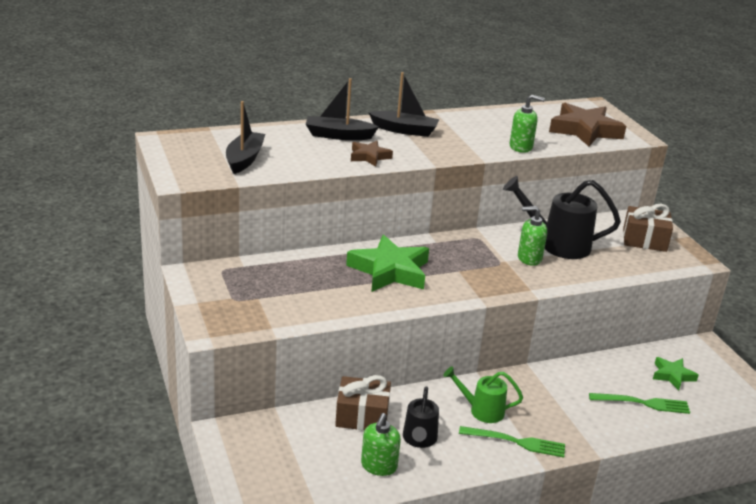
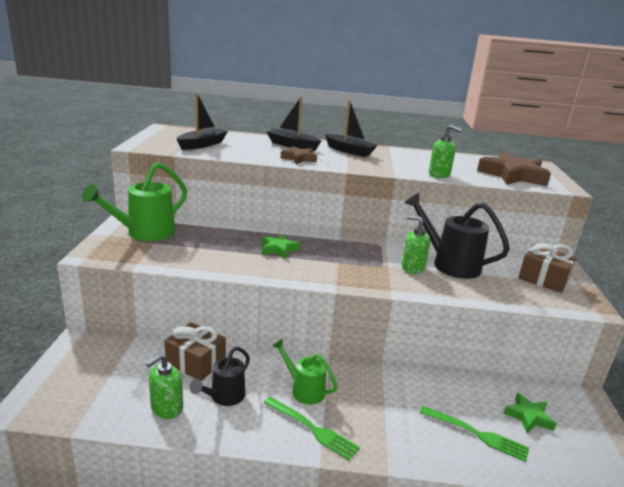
camera: 25 degrees right, 5 degrees down
green star [346,235,429,292] -> green star [262,234,300,259], size x0.53
none -> green watering can [82,162,187,241]

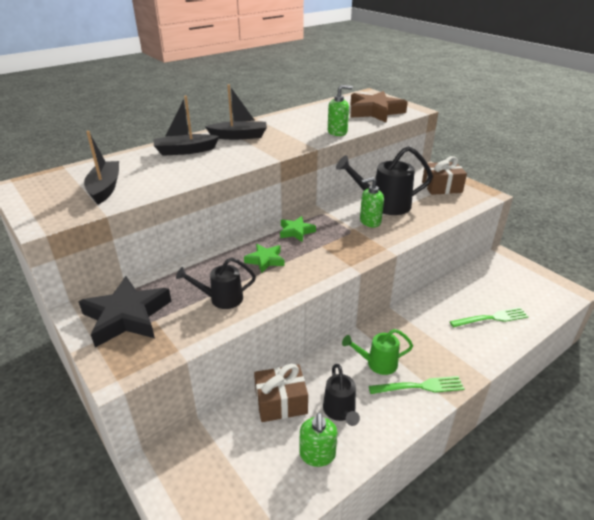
camera: 40 degrees left, 10 degrees up
green watering can [82,162,187,241] -> black star [78,276,171,348]
brown star [281,146,317,164] -> none
green star [503,393,557,433] -> green star moved to [280,216,316,242]
none -> black watering can [176,258,256,309]

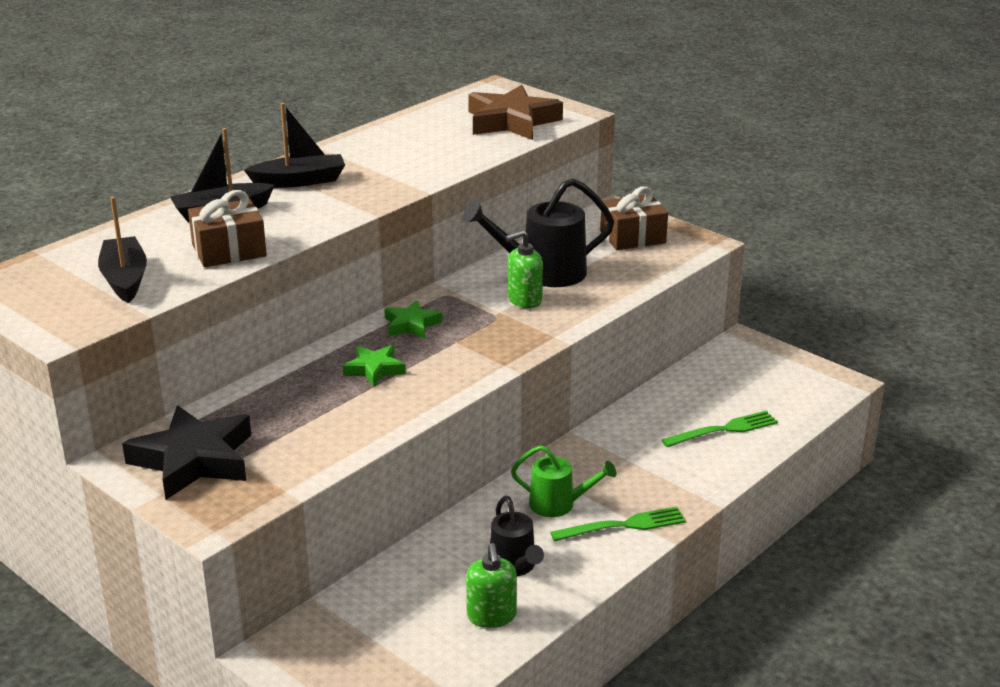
camera: 10 degrees left, 5 degrees down
black watering can [176,258,256,309] -> none
brown gift [254,364,308,422] -> brown gift moved to [188,190,267,267]
green soap dispenser [328,85,353,136] -> none
green watering can [342,329,413,375] -> green watering can turned 150 degrees counterclockwise [511,445,617,517]

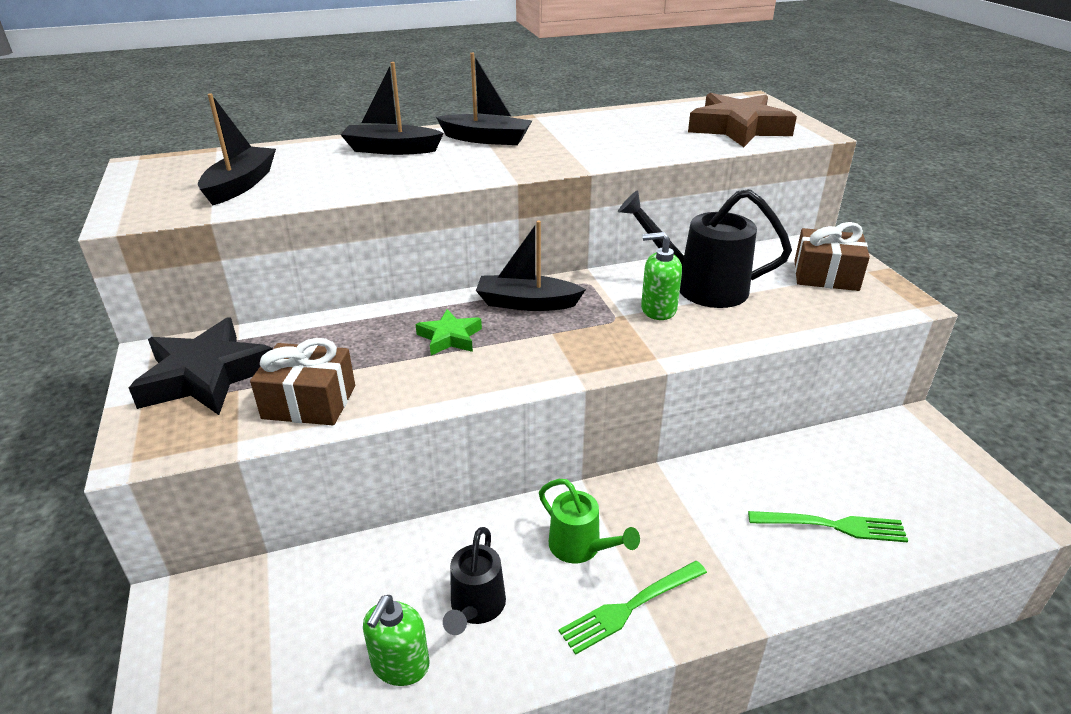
camera: 30 degrees right, 5 degrees up
brown gift [188,190,267,267] -> brown gift moved to [250,338,355,425]
green star [384,300,442,339] -> black boat [476,220,586,311]
green fork [550,507,686,542] -> green fork turned 135 degrees clockwise [559,561,707,655]

